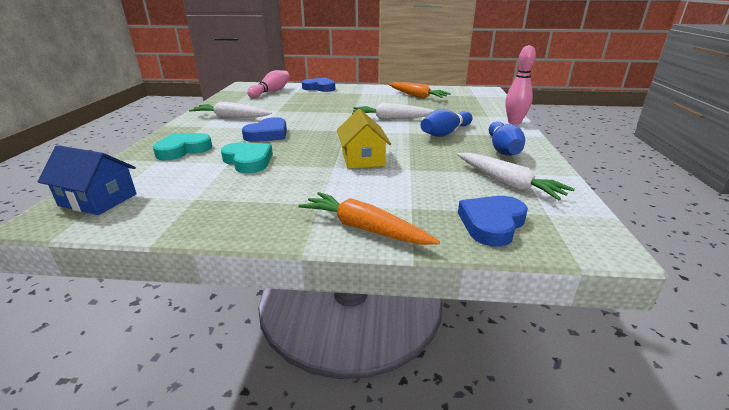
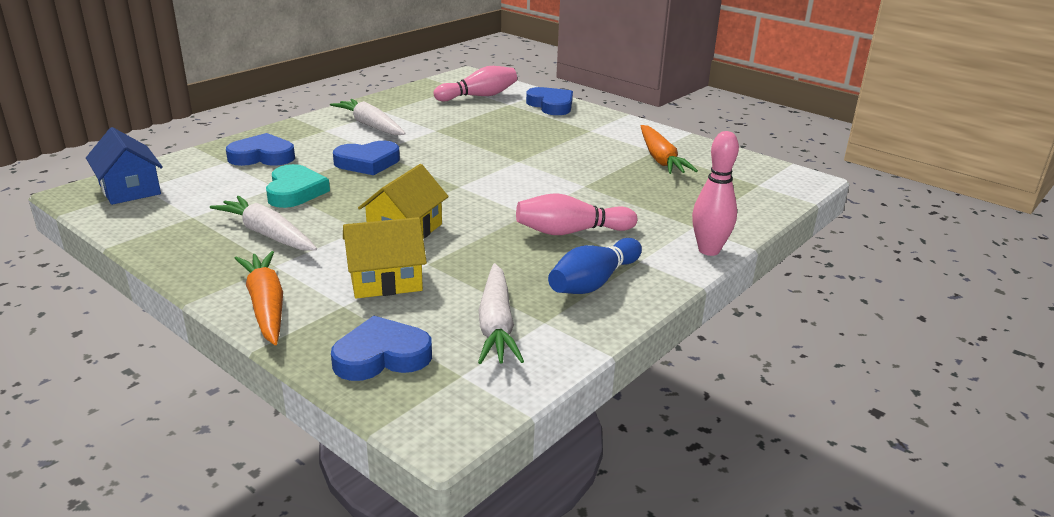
camera: 35 degrees right, 0 degrees up
turquoise heart [153,133,212,160] -> blue heart [226,133,295,166]
white carrot [352,103,435,119] -> white carrot moved to [210,196,317,251]
blue bowling pin [421,109,473,137] -> pink bowling pin [516,193,637,235]
none -> yellow house [343,217,427,299]

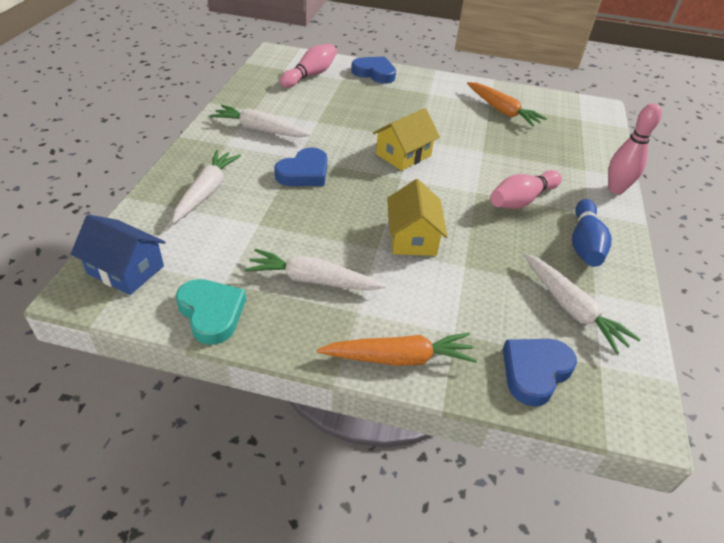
camera: 30 degrees left, 15 degrees up
blue heart [226,133,295,166] -> white carrot [172,150,241,223]
orange carrot [234,251,283,345] -> orange carrot turned 135 degrees clockwise [317,333,477,366]
turquoise heart [266,164,330,208] -> turquoise heart moved to [176,279,246,345]
yellow house [343,217,427,299] -> yellow house moved to [373,108,440,171]

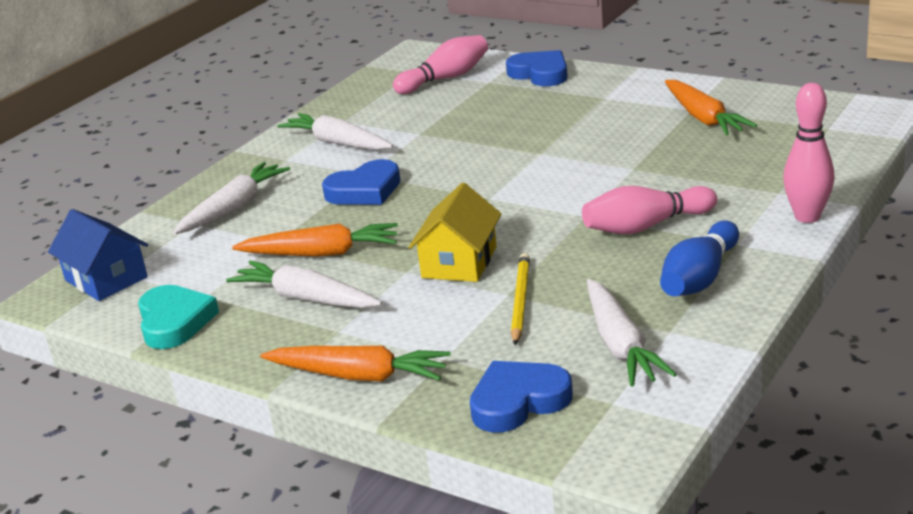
camera: 25 degrees right, 15 degrees down
yellow house [373,108,440,171] -> none
none -> orange carrot [232,223,398,257]
none -> yellow pencil [511,253,530,345]

